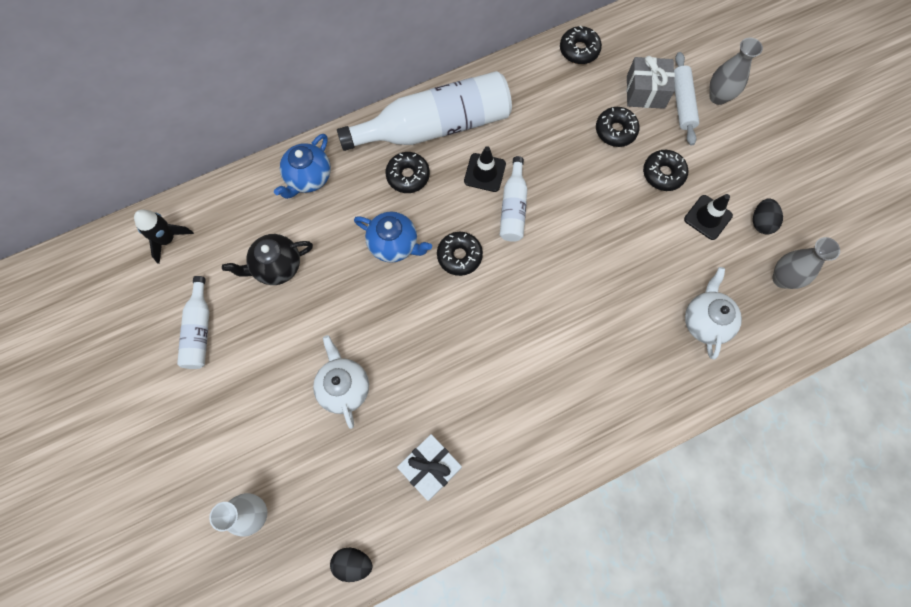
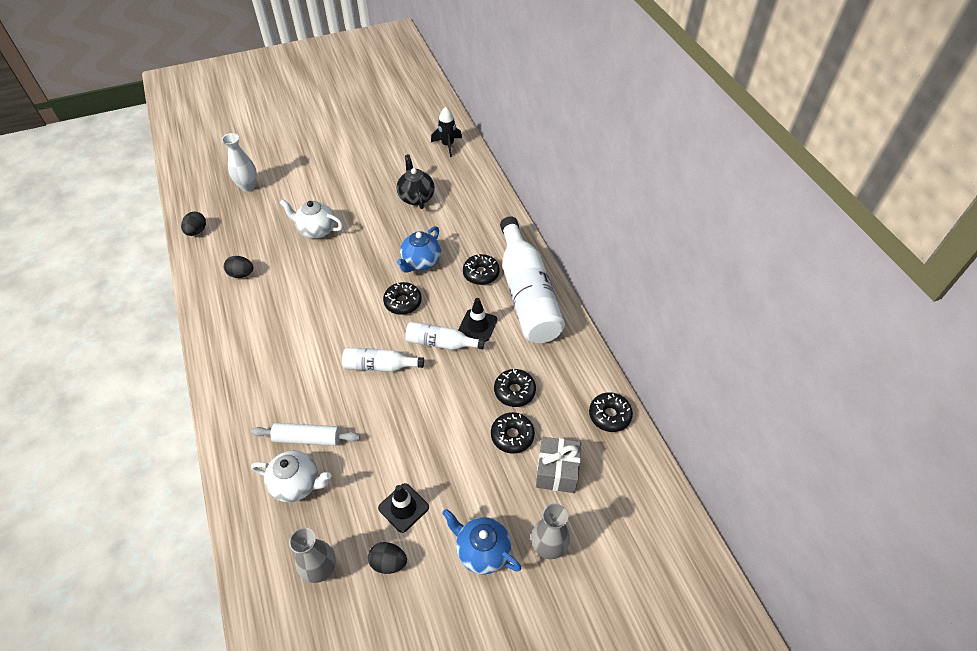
camera: 95 degrees right, 20 degrees down
white bottle [177,276,209,369] -> white bottle moved to [342,348,424,372]
blue teapot [274,134,331,199] -> blue teapot moved to [442,509,521,574]
white teapot [313,335,369,429] -> white teapot turned 150 degrees counterclockwise [279,199,343,239]
white gift [397,434,462,501] -> black egg [224,256,253,278]
black donut [643,150,688,191] -> black donut moved to [494,369,536,407]
white rolling pin [674,52,700,146] -> white rolling pin moved to [251,423,360,446]

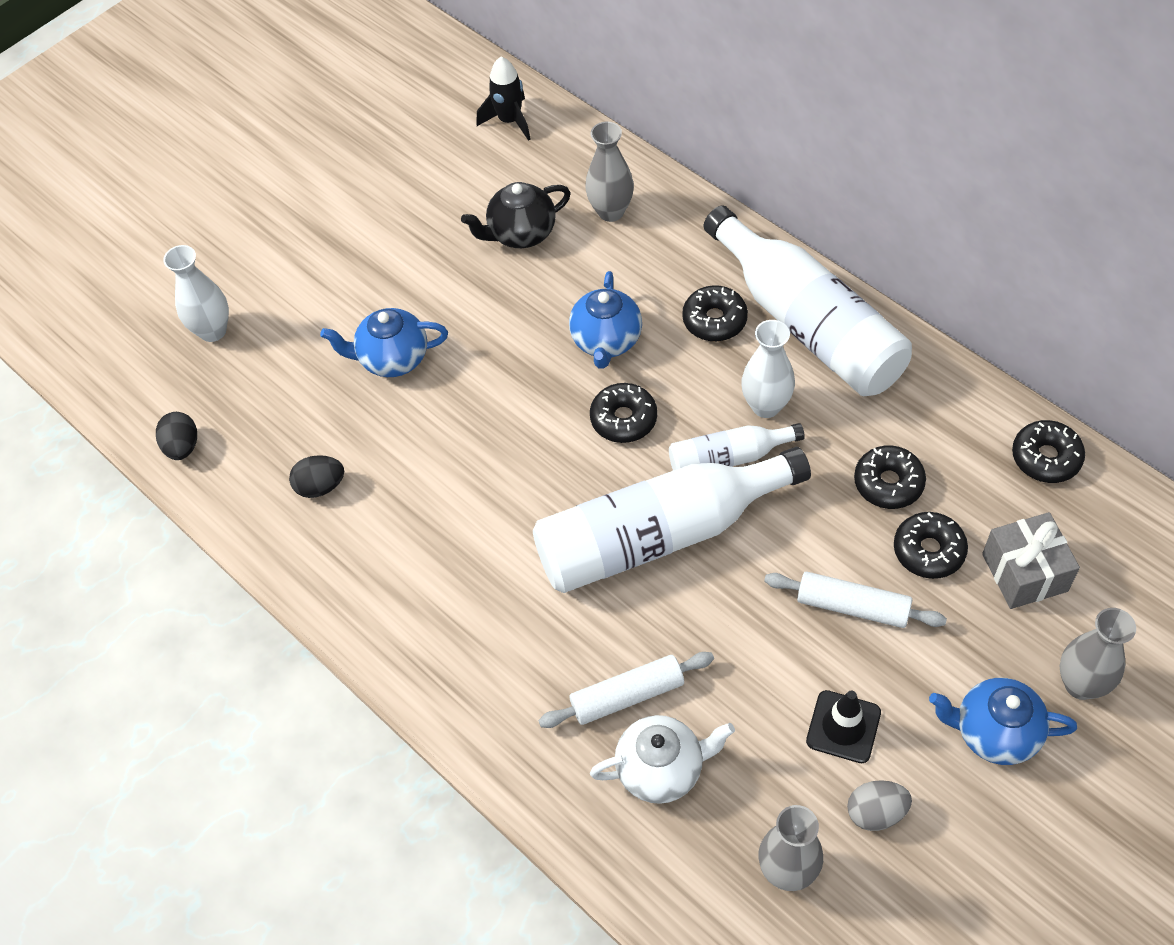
camera: 20 degrees left, 5 degrees up
white teapot [279,199,343,239] -> blue teapot [320,308,448,377]
white bottle [342,348,424,372] -> white bottle [533,447,811,593], size x2.02
black egg [368,542,407,574] -> grey egg [847,780,912,831]
black teapot [397,154,435,209] -> black teapot turned 75 degrees counterclockwise [461,182,571,248]
black traffic cone [458,298,497,342] -> white vase [741,320,795,418]
none -> grey vase [585,122,634,222]
none -> white rolling pin [764,571,947,628]

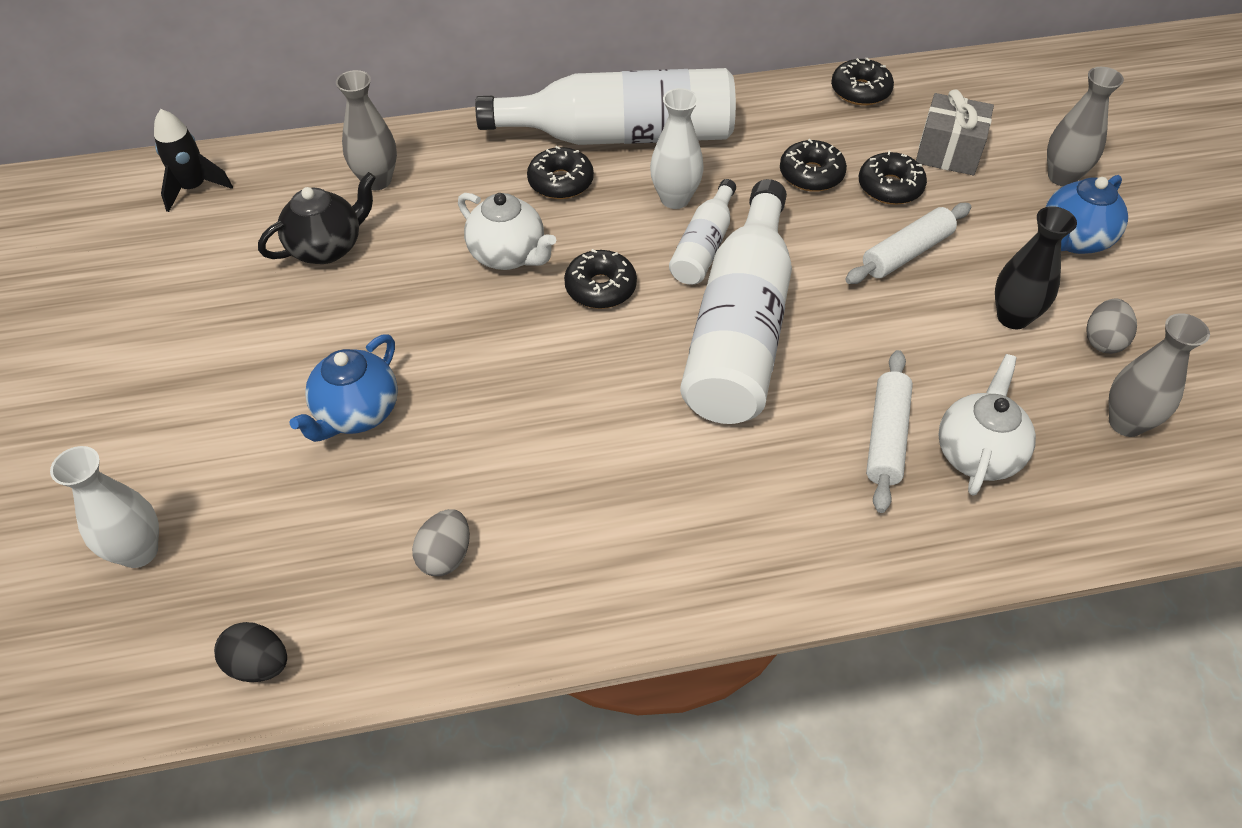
camera: 60 degrees left, 5 degrees down
black egg [289,455,344,498] -> grey egg [412,509,470,576]
black teapot [461,182,571,248] -> black teapot turned 135 degrees counterclockwise [258,172,376,264]
blue teapot [569,271,642,369] -> white teapot [458,193,556,270]
black traffic cone [806,690,881,763] -> black vase [995,206,1077,329]

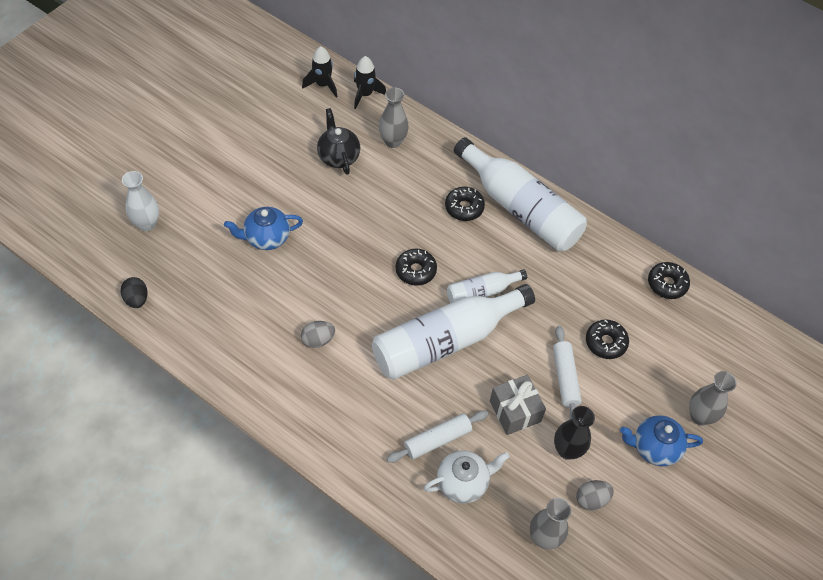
camera: 45 degrees right, 5 degrees up
black teapot [258,172,376,264] -> black teapot turned 120 degrees counterclockwise [317,108,360,175]
grey egg [412,509,470,576] -> grey egg moved to [301,321,335,348]
white teapot [458,193,556,270] -> none
white vase [650,88,704,209] -> none
black donut [780,139,847,192] -> none
white rolling pin [845,203,971,284] -> white rolling pin turned 75 degrees clockwise [553,326,582,419]
grey gift [916,89,994,175] -> grey gift moved to [490,375,546,435]
none -> black rocket [354,56,386,109]

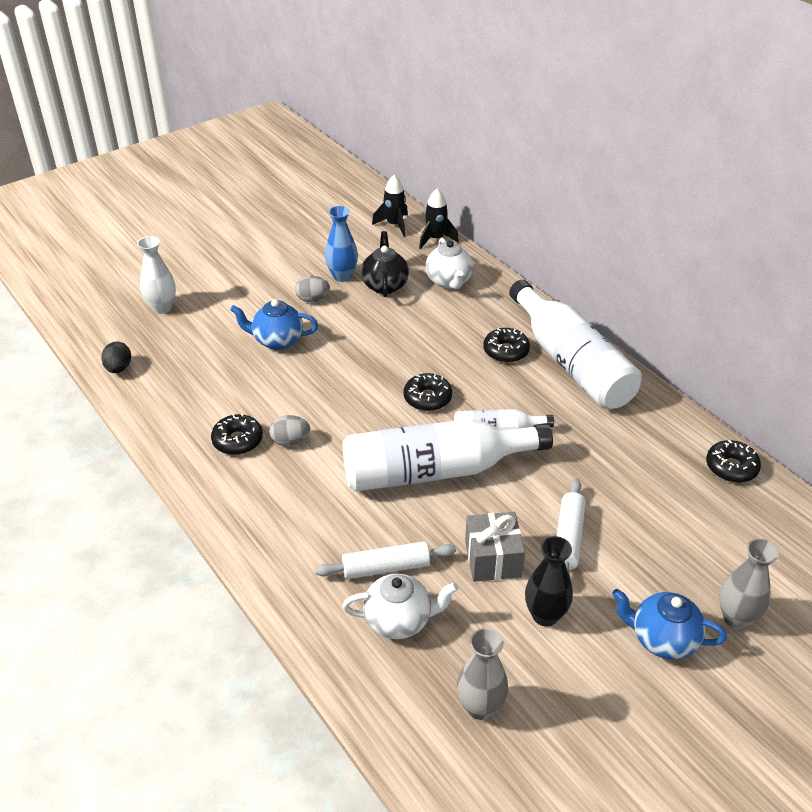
camera: 20 degrees right, 15 degrees down
grey vase [379,88,409,148] -> white teapot [425,238,473,289]
grey egg [576,480,614,510] -> grey egg moved to [295,276,330,302]
black donut [586,319,629,359] -> black donut moved to [211,414,263,455]
none -> blue vase [325,206,358,282]

